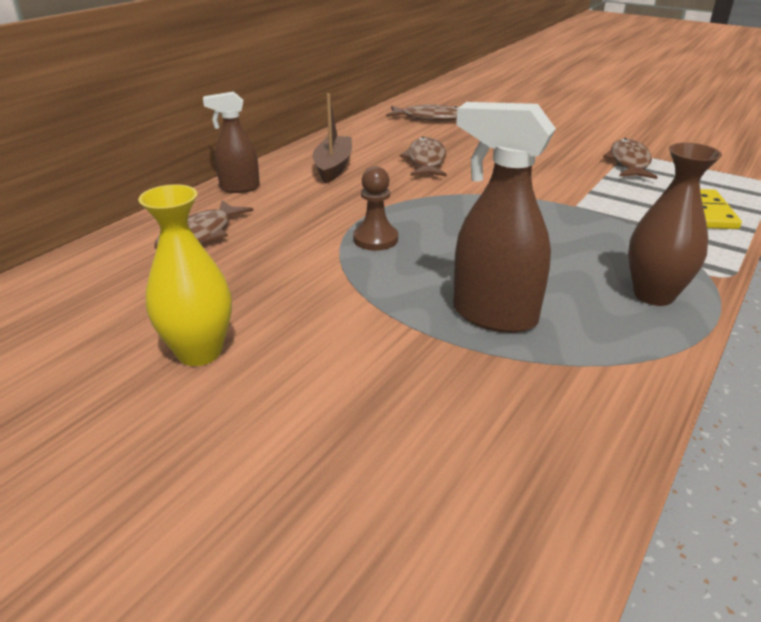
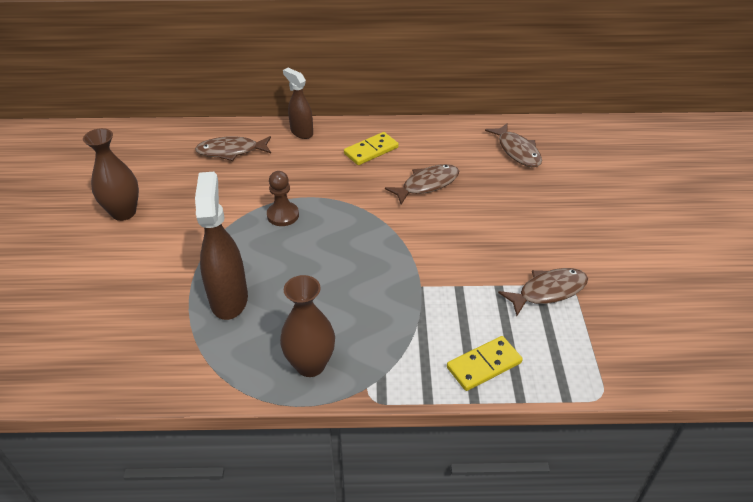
camera: 55 degrees right, 10 degrees up
yellow vase [138,184,232,366] -> brown vase [83,128,139,221]
brown boat [313,93,352,183] -> yellow domino [344,132,399,165]

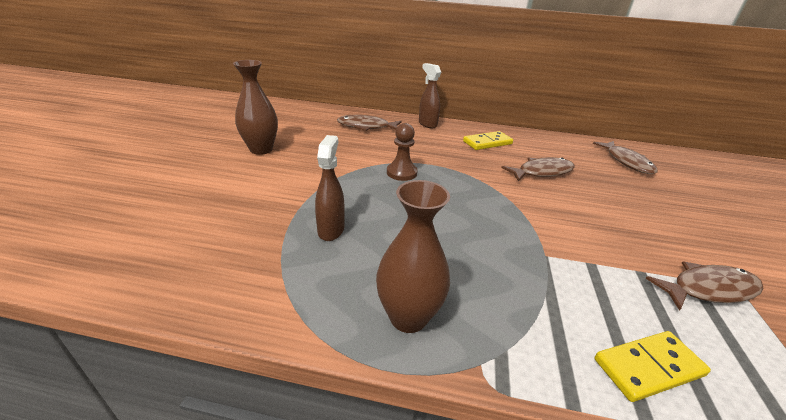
camera: 10 degrees right, 10 degrees down
brown spray bottle [195,172,248,320] -> brown spray bottle [315,135,345,241], size x0.62

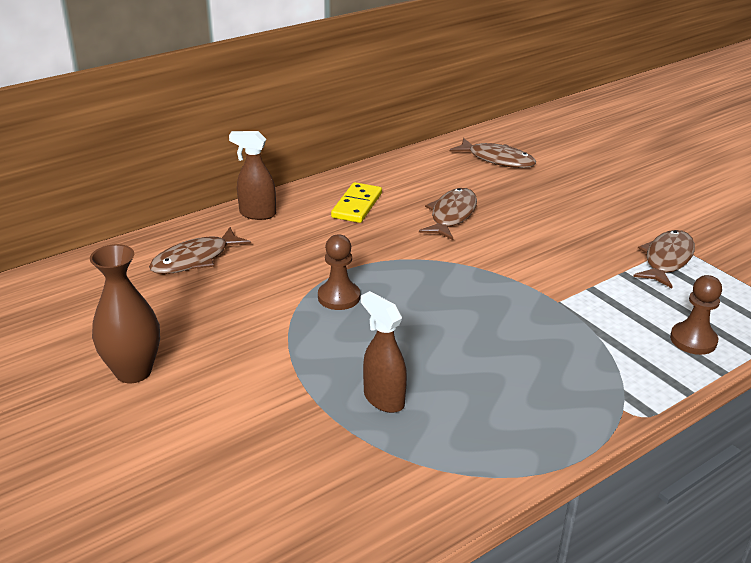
camera: 45 degrees left, 0 degrees up
brown vase [376,180,450,333] -> none
yellow domino [595,331,711,402] -> brown pawn [670,275,722,355]

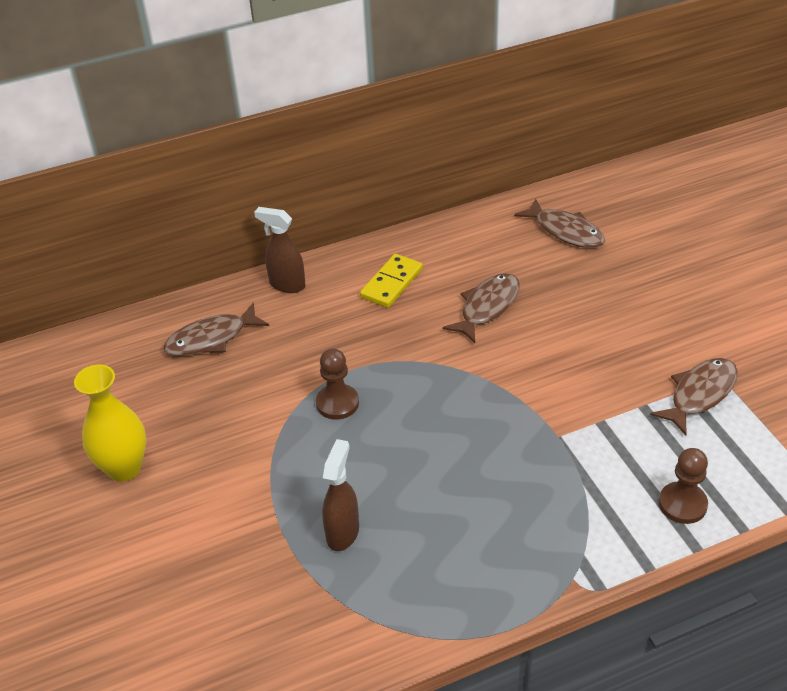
camera: 15 degrees right, 10 degrees up
brown vase [90,244,160,383] -> yellow vase [74,364,146,482]
brown spray bottle [361,291,407,413] -> brown spray bottle turned 45 degrees clockwise [322,439,359,551]

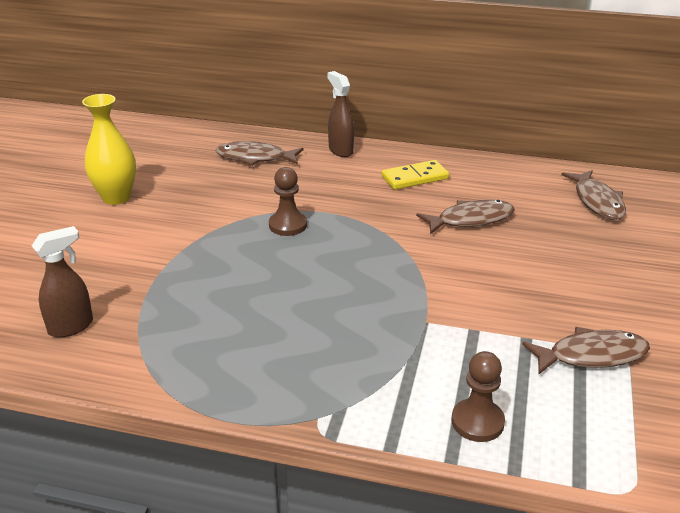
camera: 35 degrees right, 10 degrees down
brown spray bottle [322,439,359,551] -> brown spray bottle moved to [32,226,93,338]

